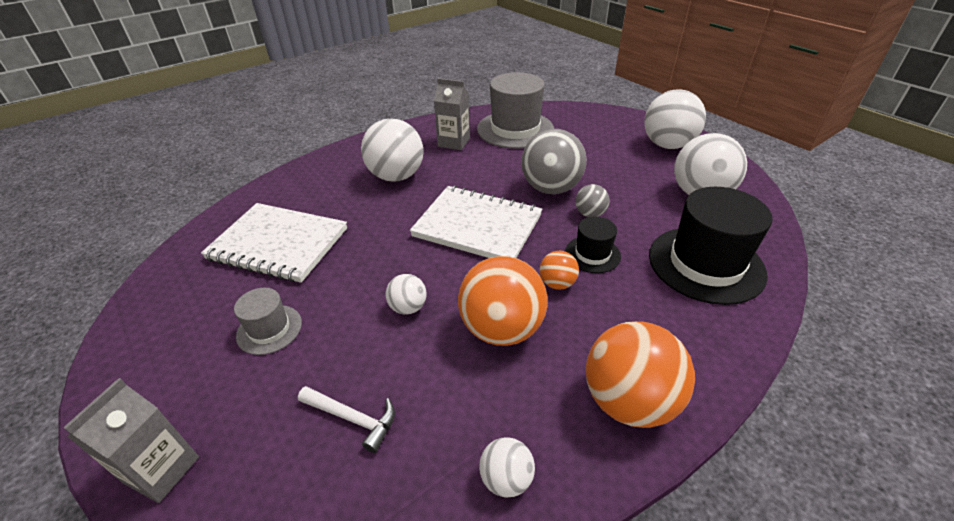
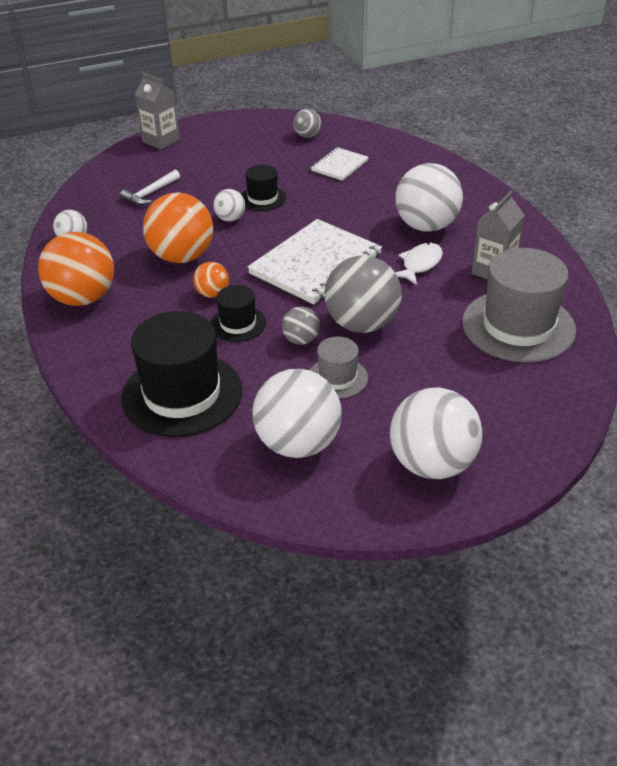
camera: 105 degrees right, 0 degrees up
white notebook [201,203,347,283] -> white notebook [311,147,368,181], size x0.52
grey hat [234,288,302,355] -> grey hat moved to [310,337,368,399]
none -> black hat [241,165,286,211]
none -> grey ball [293,109,321,138]
none -> white fish [395,243,443,285]

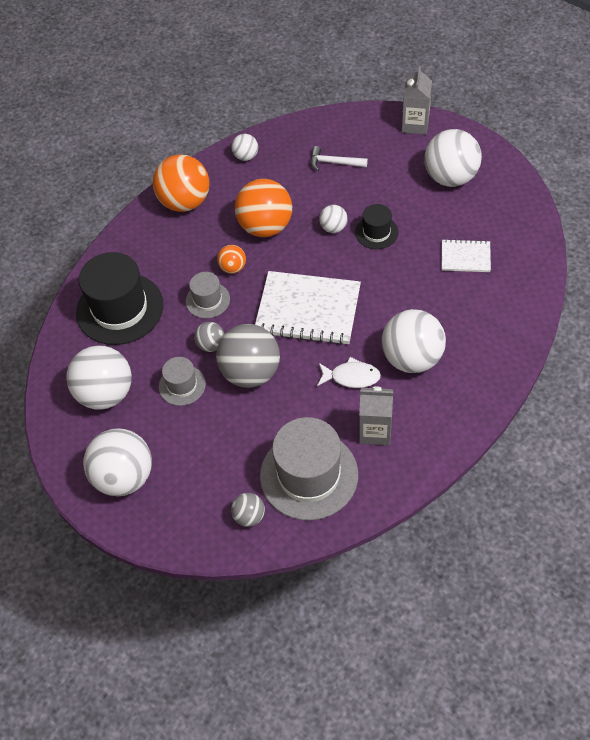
camera: 65 degrees right, 15 degrees up
black hat [210,285,266,342] -> grey hat [185,272,230,318]
grey ball [293,109,321,138] -> grey ball moved to [231,493,265,527]
none -> white ball [424,129,482,187]

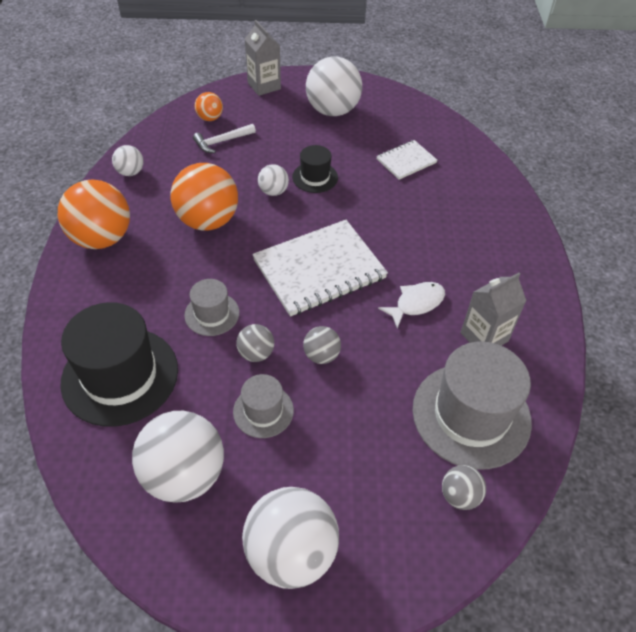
camera: 45 degrees left, 5 degrees down
grey ball [216,324,280,388] -> grey ball [303,326,341,364], size x0.49
orange ball [217,245,246,274] -> orange ball moved to [195,92,223,121]
white ball [382,309,446,373] -> none

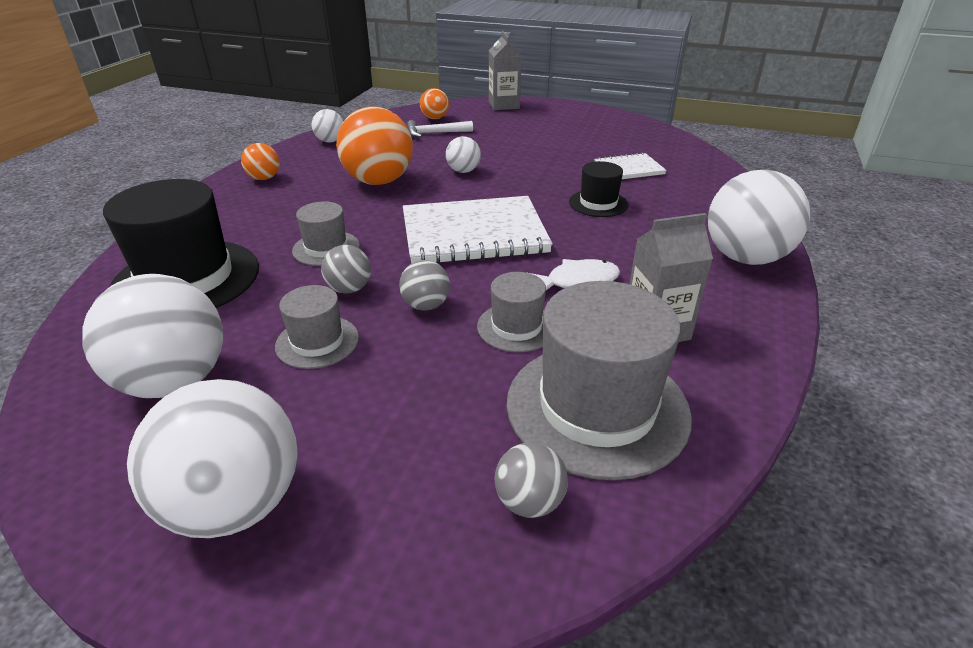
camera: 20 degrees right, 15 degrees down
orange ball [58,179,130,249] -> orange ball [241,143,279,180], size x0.49
black hat [292,145,338,193] -> black hat moved to [569,161,628,217]
white ball [306,56,362,116] -> white ball moved to [708,170,810,265]
none -> grey hat [477,272,546,352]

